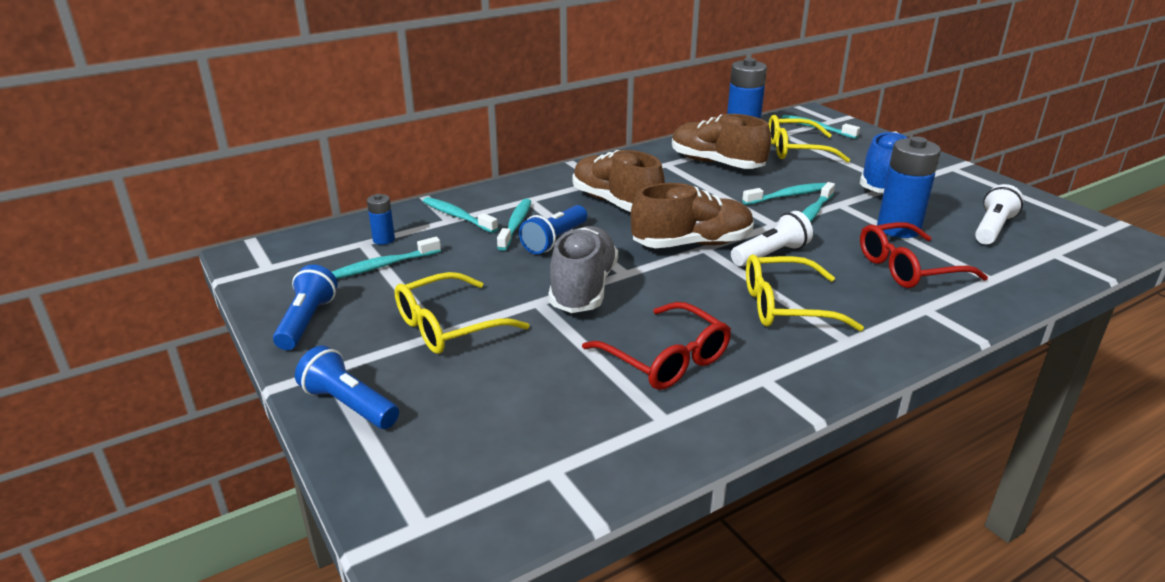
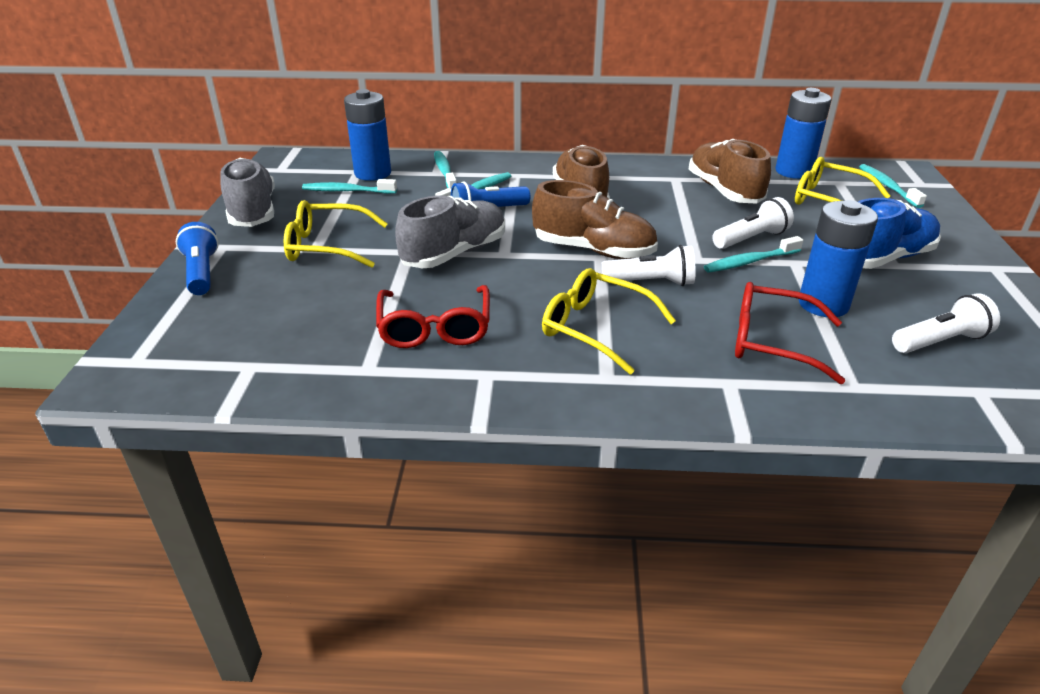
camera: 35 degrees right, 5 degrees up
blue flashlight [273,265,338,350] -> grey shoe [220,158,275,227]
blue battery [367,194,395,245] -> blue battery [344,89,391,181], size x1.98
turquoise toothbrush [742,183,826,205] -> white flashlight [712,197,794,249]

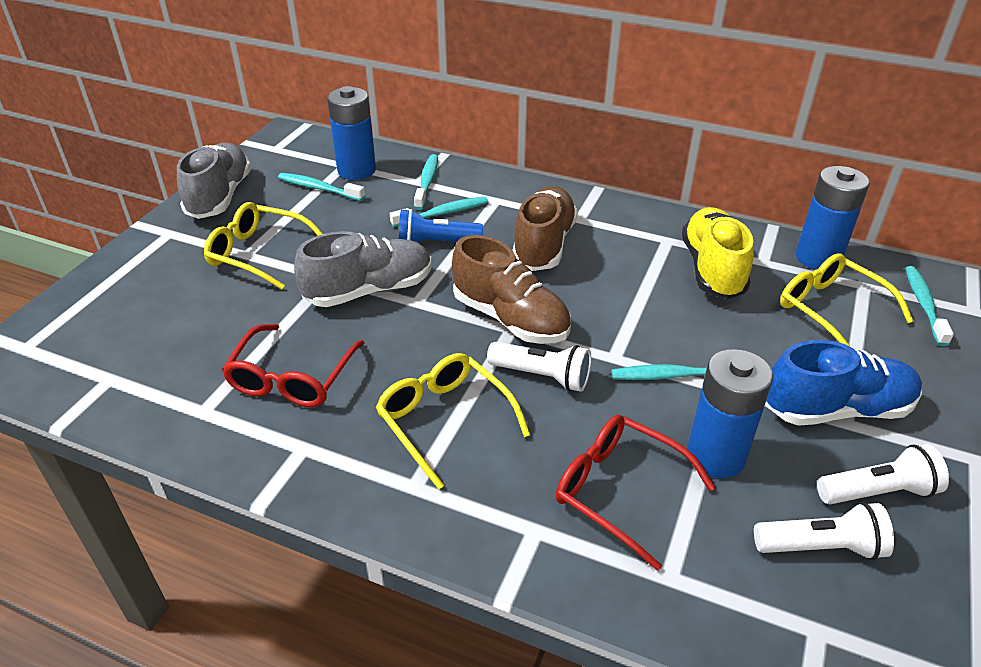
camera: 20 degrees right, 5 degrees up
blue flashlight [176,222,219,295] -> none
brown shoe [689,139,771,203] -> yellow shoe [682,207,754,299]
white flashlight [712,197,794,249] -> white flashlight moved to [817,444,949,504]

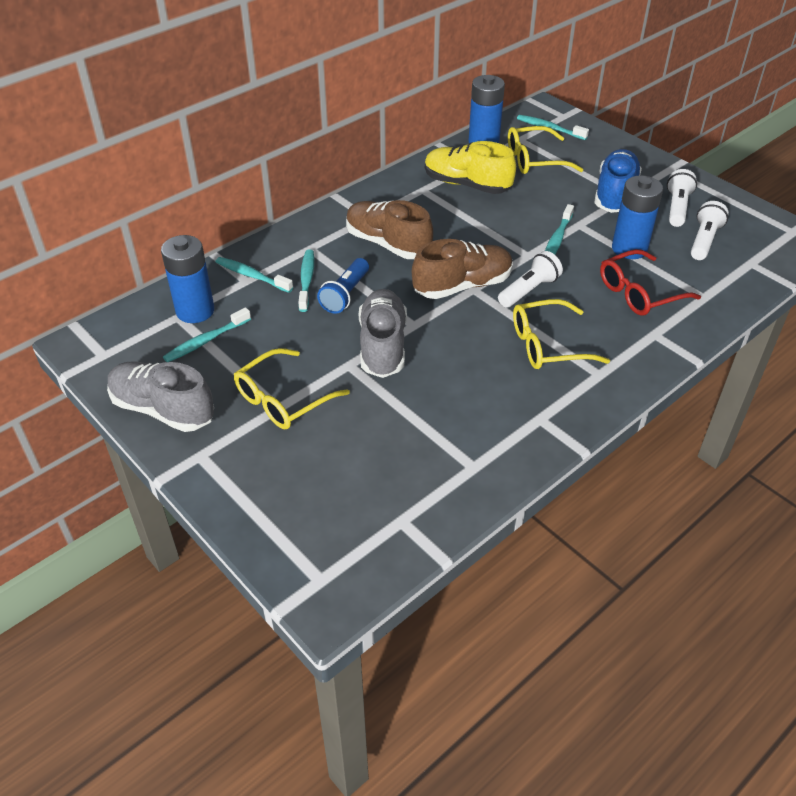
camera: 65 degrees left, 5 degrees up
red glasses [222,324,364,407] -> none

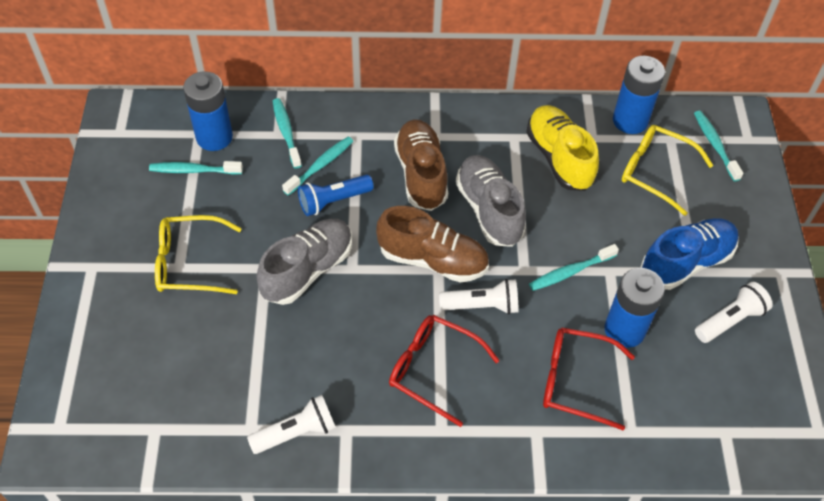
camera: 40 degrees right, 10 degrees up
grey shoe [107,361,214,432] -> grey shoe moved to [456,155,526,247]
yellow glasses [513,299,610,369] -> red glasses [389,315,500,427]
white flashlight [691,201,729,260] -> white flashlight moved to [247,395,336,454]

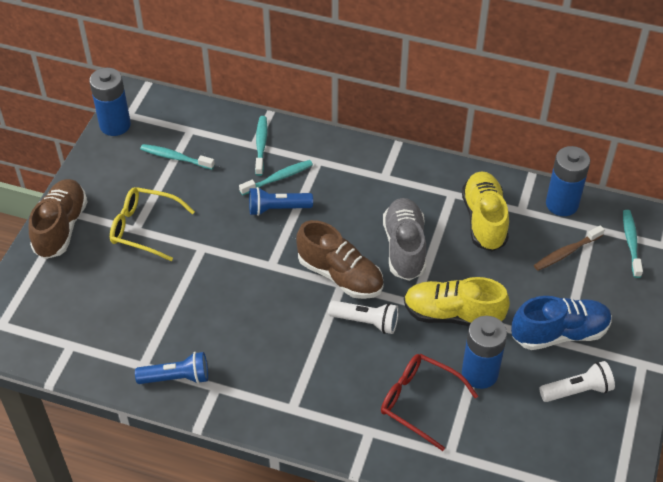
camera: 20 degrees right, 5 degrees down
blue battery [183,71,233,151] -> blue battery moved to [89,67,131,136]
white flashlight [247,395,336,454] -> blue flashlight [135,352,208,384]
grey shoe [257,219,352,305] -> none
red glasses [389,315,500,427] -> none
brown shoe [394,119,448,211] -> brown shoe moved to [29,179,88,259]
turquoise toothbrush [529,244,619,291] -> yellow shoe [404,277,510,326]
yellow glasses [622,125,714,216] -> brown toothbrush [534,225,605,271]

